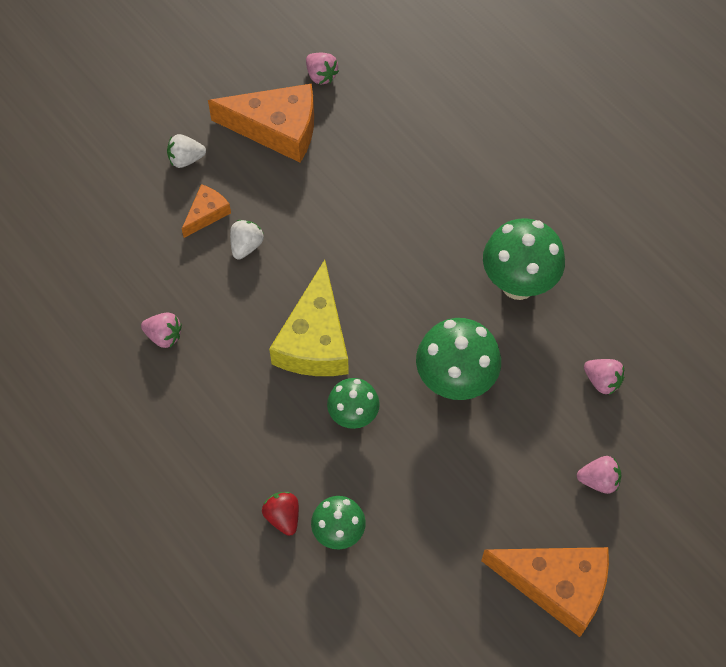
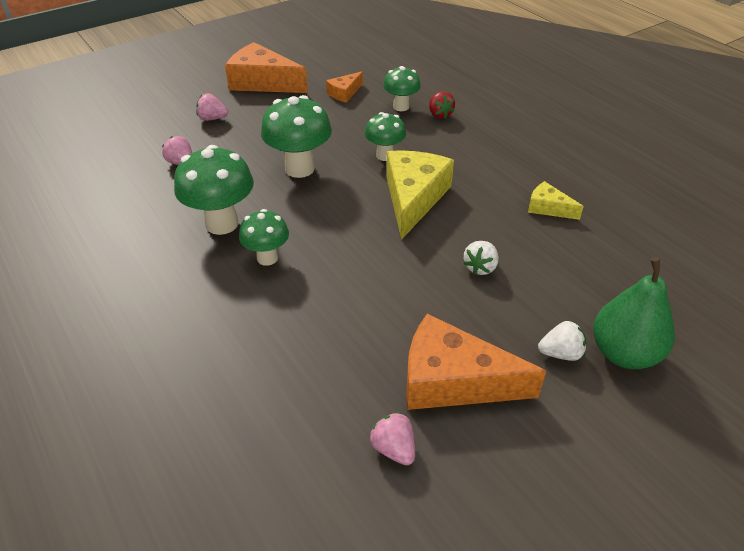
camera: 175 degrees left, 20 degrees down
pink strawberry [141,313,182,348] -> yellow cheese [528,181,584,220]
orange cheese [182,184,231,238] -> orange cheese moved to [326,71,363,103]
none -> green mushroom [239,209,289,266]
none -> green pear [593,257,675,369]

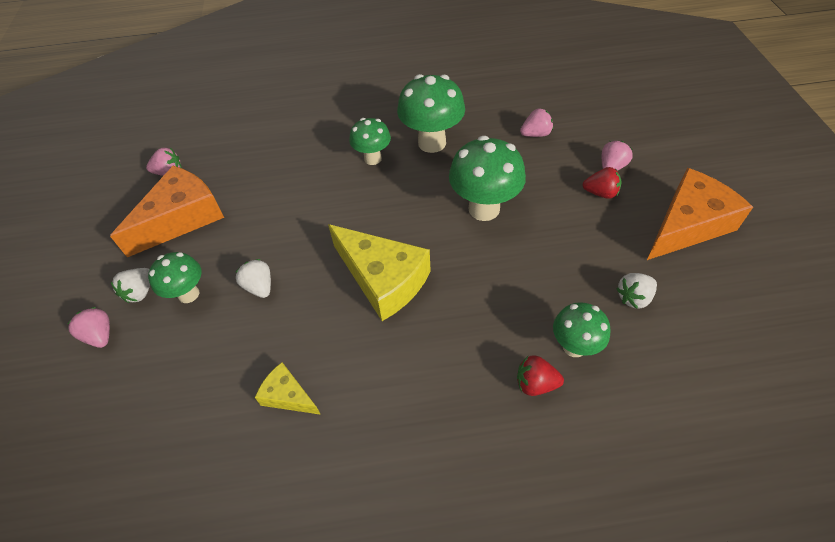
camera: 120 degrees right, 10 degrees up
orange cheese [326,71,363,103] -> white strawberry [616,273,657,309]
green mushroom [365,112,406,161] -> green mushroom moved to [148,252,201,303]
yellow cheese [528,181,584,220] -> yellow cheese turned 120 degrees counterclockwise [255,362,321,415]
green pear [593,257,675,369] -> pink strawberry [68,307,110,348]
none -> red strawberry [582,167,622,199]

